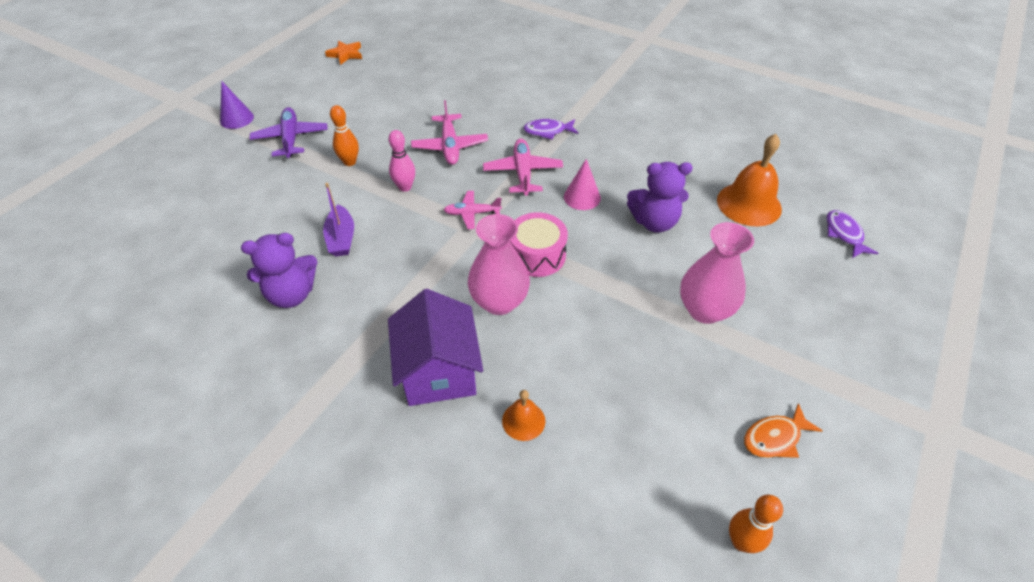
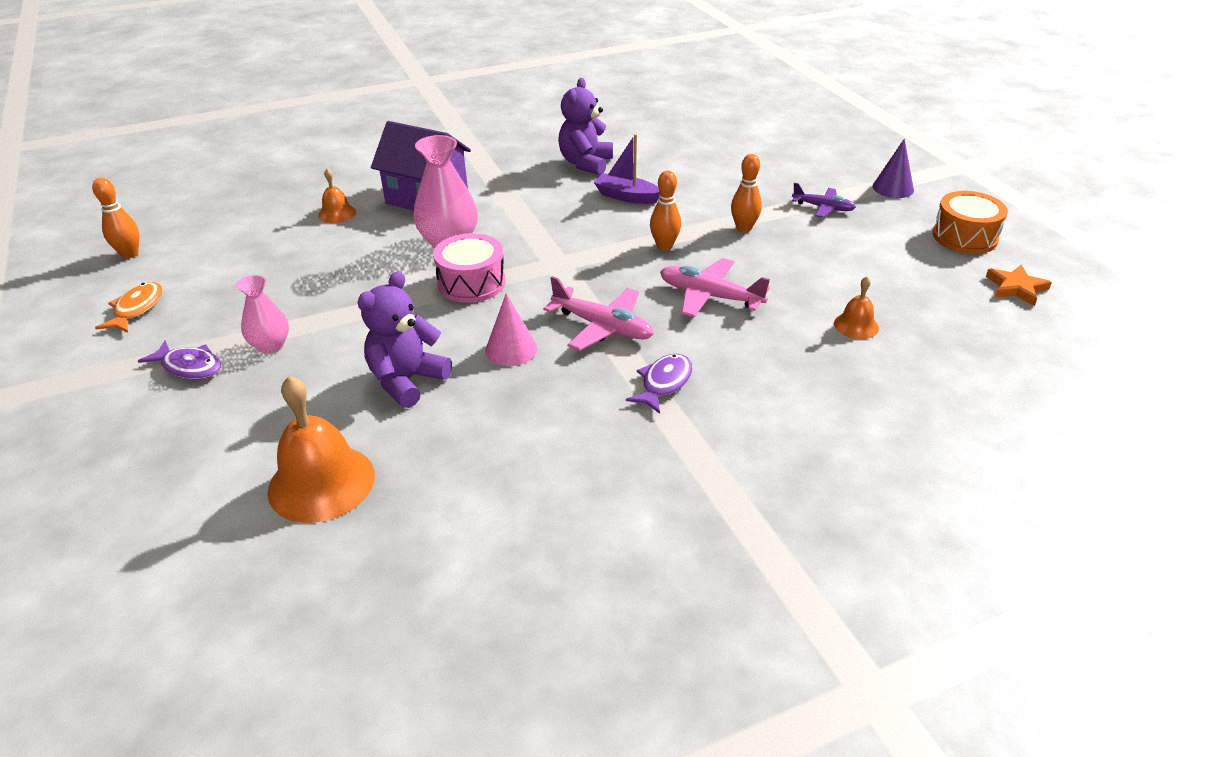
camera: 125 degrees right, 10 degrees down
purple plane [249,107,328,158] -> purple plane [792,183,856,218], size x0.65
pink bowling pin [389,130,415,192] -> orange bowling pin [650,170,681,250]
pink plane [444,191,502,229] -> none
pink vase [680,222,754,324] -> pink vase [236,275,289,354], size x0.61
purple fish [827,210,878,258] -> purple fish moved to [138,340,221,379]
none -> orange bell [834,276,879,339]
none -> orange drum [933,191,1008,254]

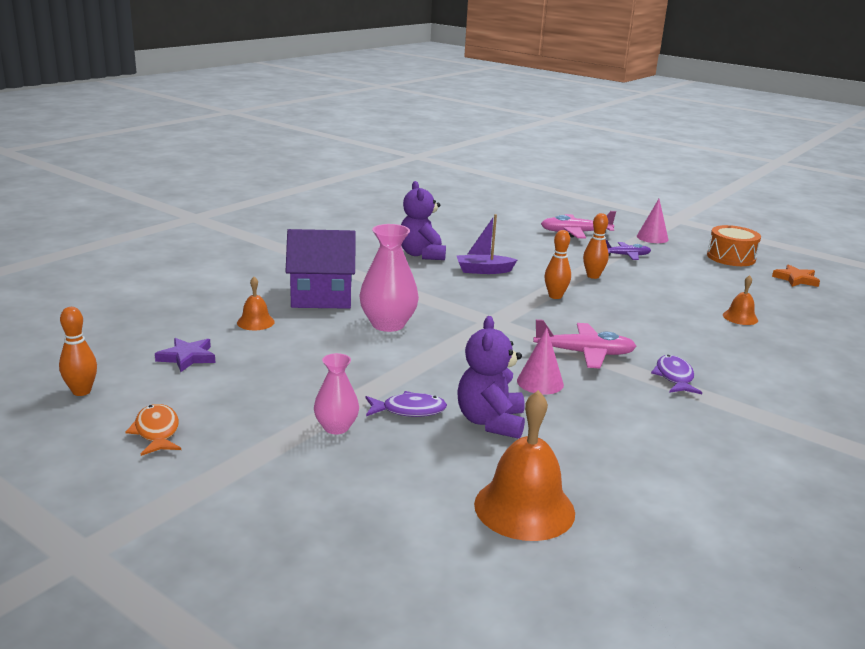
camera: 30 degrees left, 15 degrees down
purple fish [138,340,221,379] -> purple fish moved to [366,391,447,417]
pink drum [433,233,506,303] -> none
pink plane [660,258,770,318] -> pink plane moved to [541,211,616,239]
purple cone [872,139,914,198] -> pink cone [637,199,668,243]
none -> purple star [155,338,215,372]

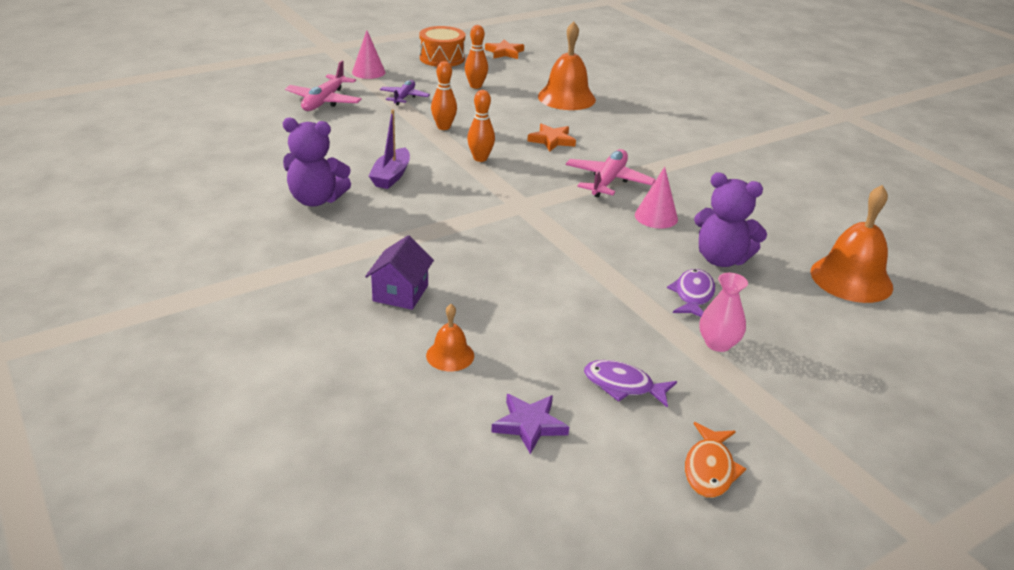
camera: 70 degrees left, 10 degrees up
orange bowling pin [59,307,97,396] -> orange bowling pin moved to [465,25,488,89]
orange fish [126,404,181,456] -> orange fish turned 75 degrees counterclockwise [685,422,746,498]
purple house [286,229,356,309] -> purple house [365,236,434,310], size x0.60
pink vase [359,224,419,332] -> none
purple fish [651,355,702,394] -> purple fish moved to [584,360,677,408]
orange bell [723,275,758,325] -> orange bell [538,21,596,110], size x1.93
none -> orange star [527,123,576,152]

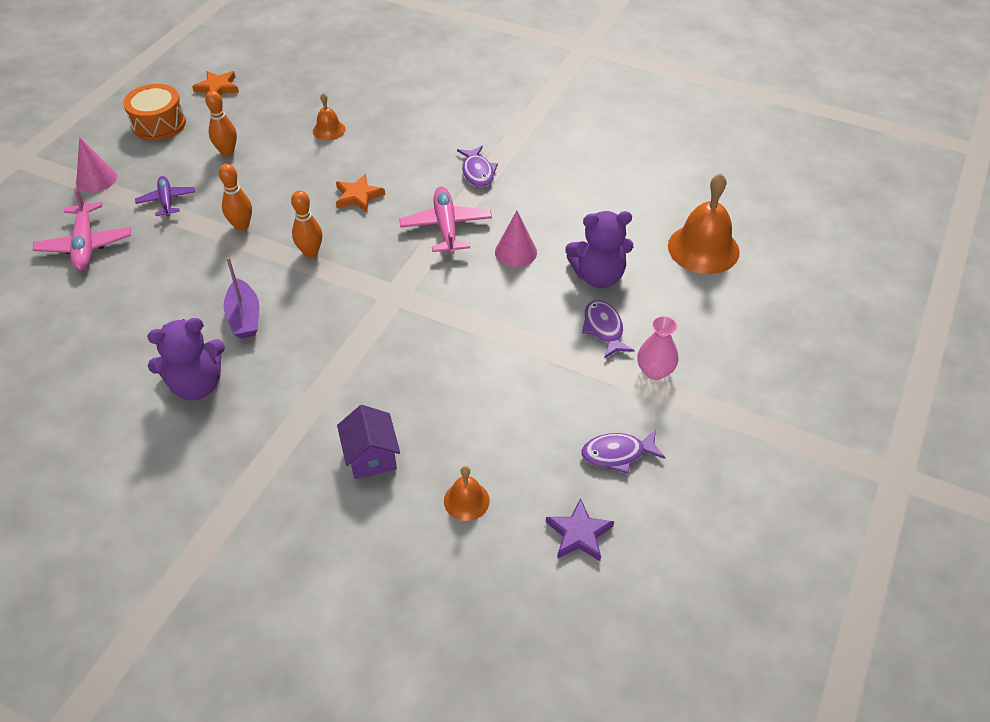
camera: 30 degrees left, 15 degrees up
orange bell [538,21,596,110] -> orange bell [313,93,345,141], size x0.52
orange fish [685,422,746,498] -> none
none -> purple fish [457,146,498,187]

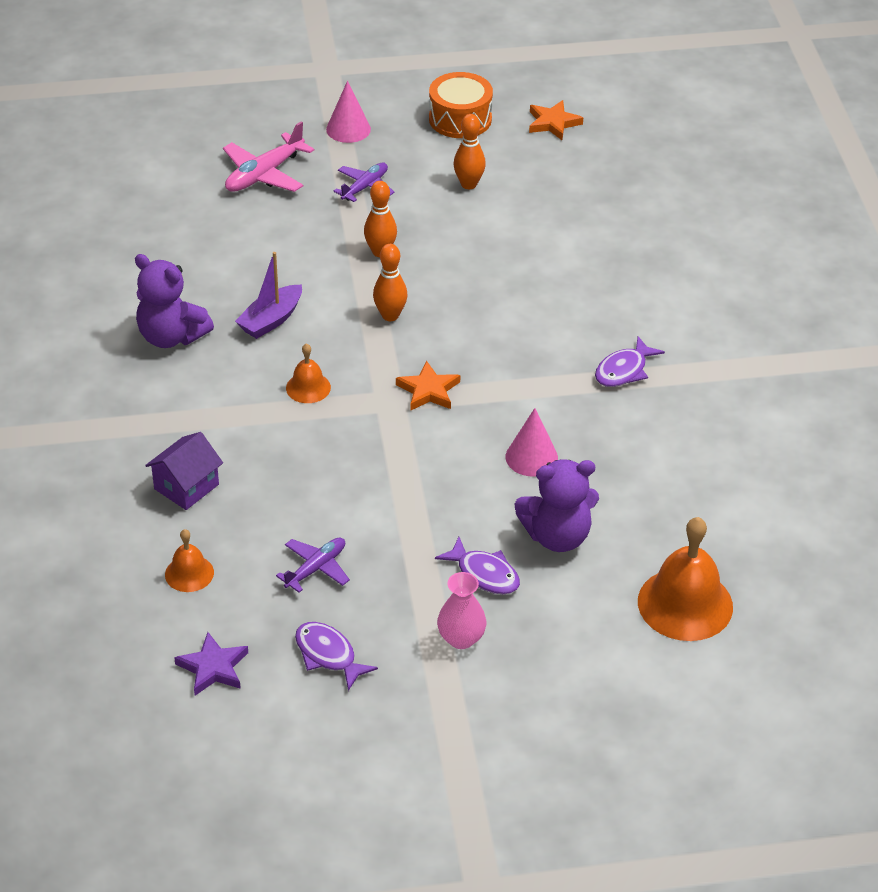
camera: 55 degrees right, 5 degrees down
orange bell [313,93,345,141] -> orange bell moved to [286,343,331,403]
orange star [336,174,385,212] -> orange star moved to [396,361,460,411]
pink plane [399,186,492,255] -> none
purple teddy bear [565,211,633,288] -> purple teddy bear turned 60 degrees counterclockwise [515,460,599,552]
purple fish [582,300,635,358] -> purple fish turned 90 degrees clockwise [435,537,520,594]
none -> purple plane [276,538,350,593]

